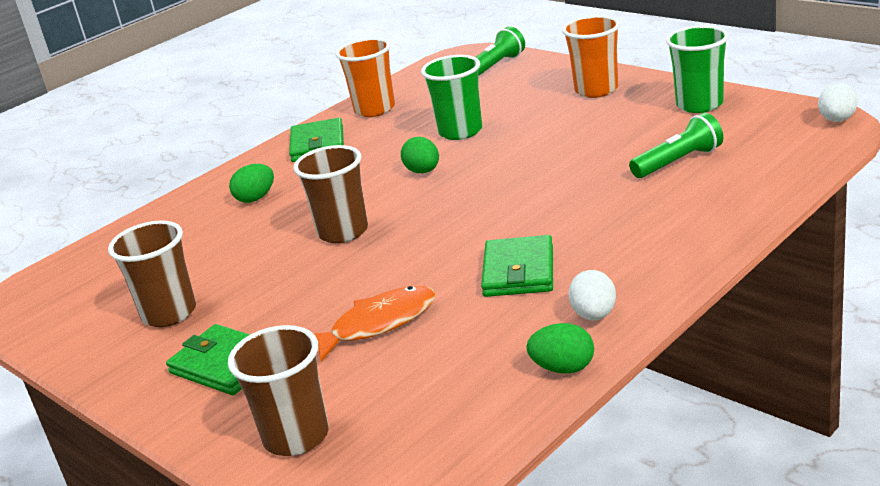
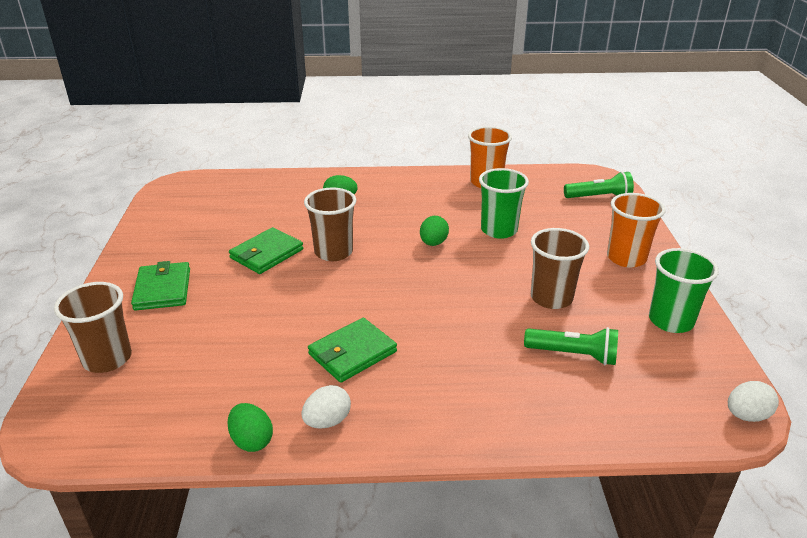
camera: 40 degrees right, 5 degrees up
brown cup [108,220,196,327] -> brown cup moved to [531,228,589,309]
green wallet [289,118,344,162] -> green wallet moved to [229,227,303,274]
orange fish [314,286,436,362] -> none

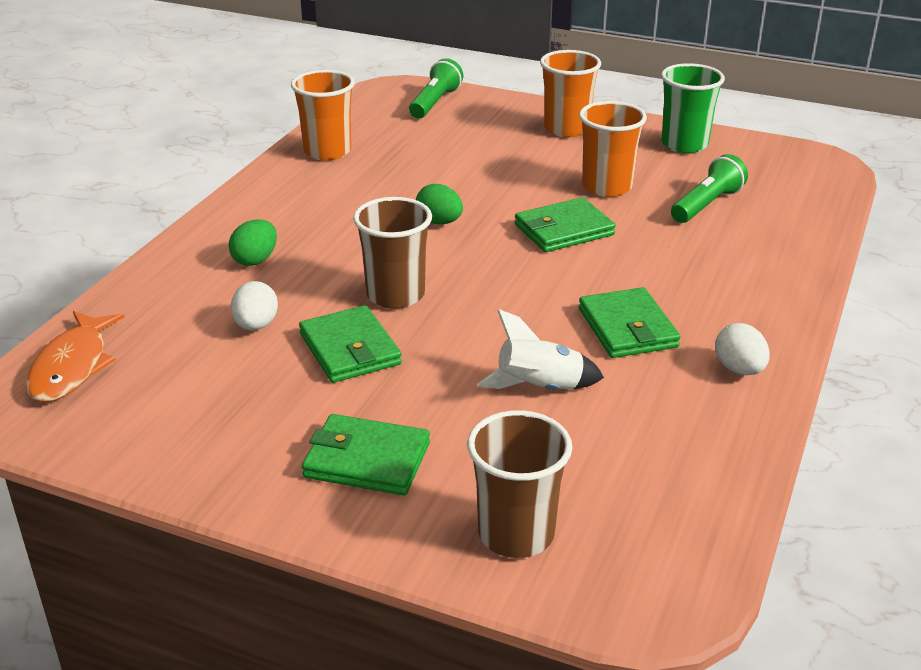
camera: 65 degrees left, 0 degrees up
green egg [227,403,273,452] -> none
green cup [479,168,529,239] -> none
brown cup [531,228,589,309] -> orange cup [579,101,647,197]
white egg [728,381,779,422] -> white egg moved to [231,281,278,331]
none -> orange fish [26,311,124,402]
none -> white rocket [477,309,604,390]
none -> green wallet [515,197,616,252]

